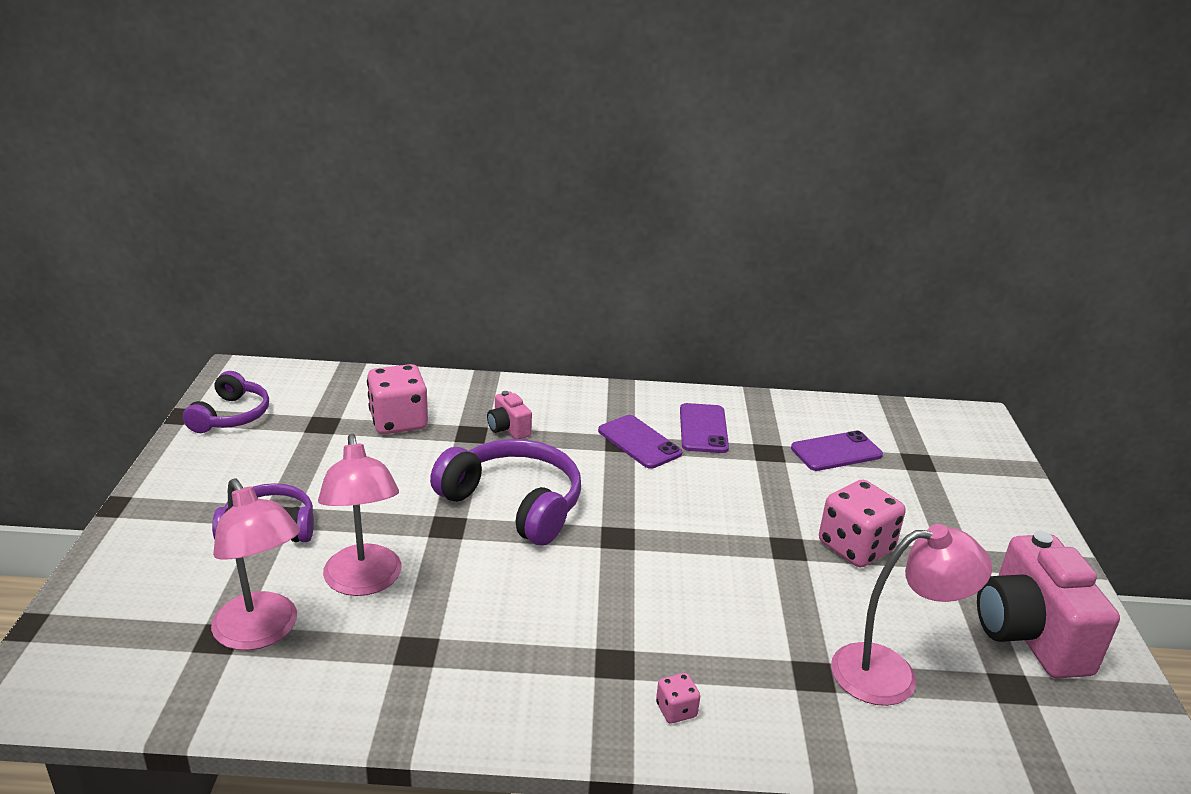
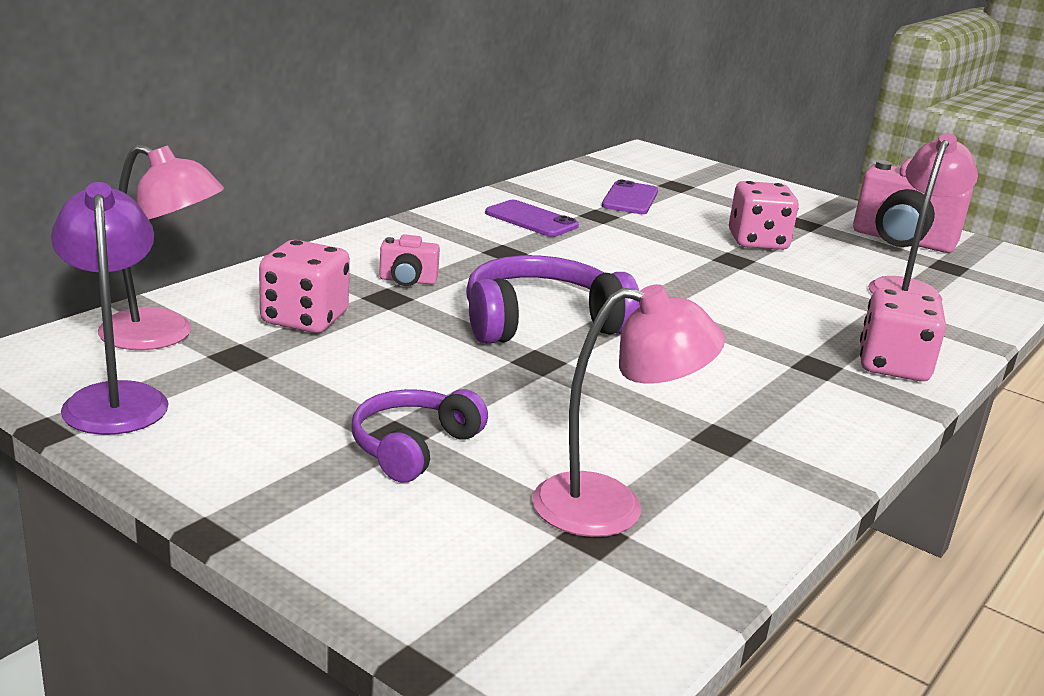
camera: 55 degrees left, 5 degrees down
purple headphones [183,371,269,433] -> purple lamp [51,182,169,435]
pink lamp [318,434,401,596] -> pink lamp moved to [98,144,224,350]
purple phone [598,415,682,469] -> none
pink dice [656,673,700,724] -> pink dice [860,289,946,381], size x2.14

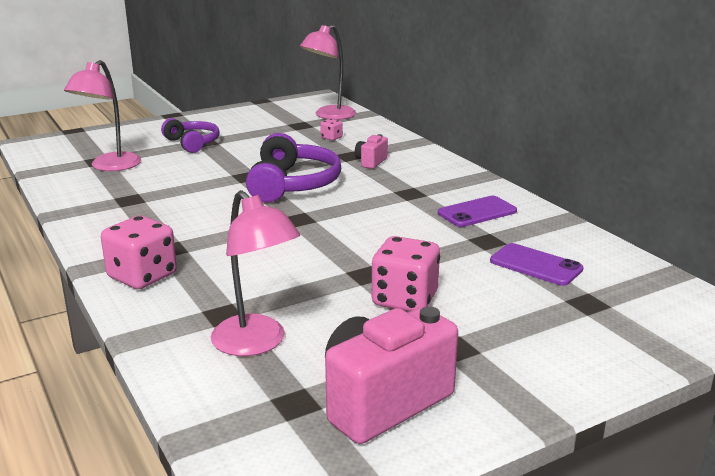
camera: 115 degrees right, 0 degrees up
purple lamp [51,182,169,435] -> none
pink dice [259,240,350,333] -> pink dice [320,119,343,140], size x0.47

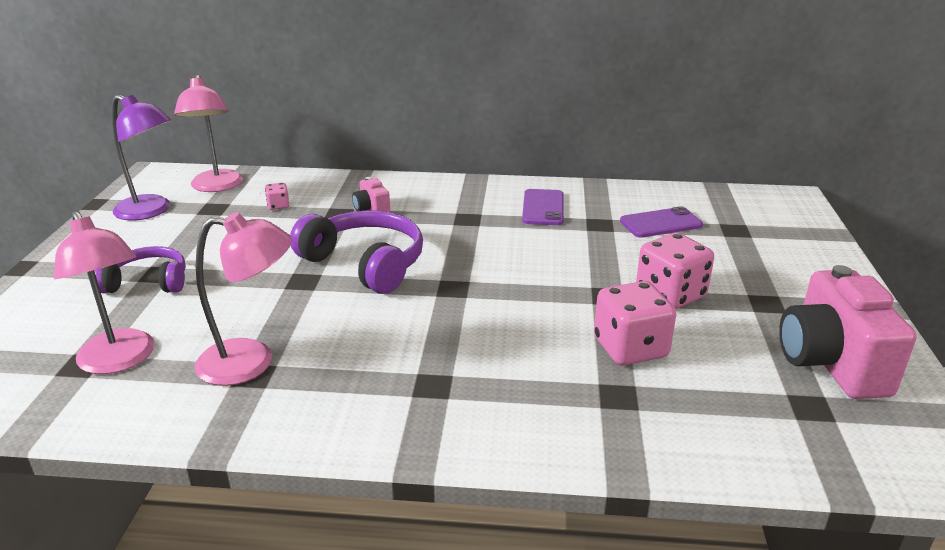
camera: 55 degrees left, 5 degrees up
pink dice [101,216,177,289] -> pink dice moved to [594,281,676,366]
pink lamp [211,190,300,356] -> pink lamp moved to [195,212,292,386]
none -> purple lamp [112,95,171,221]

